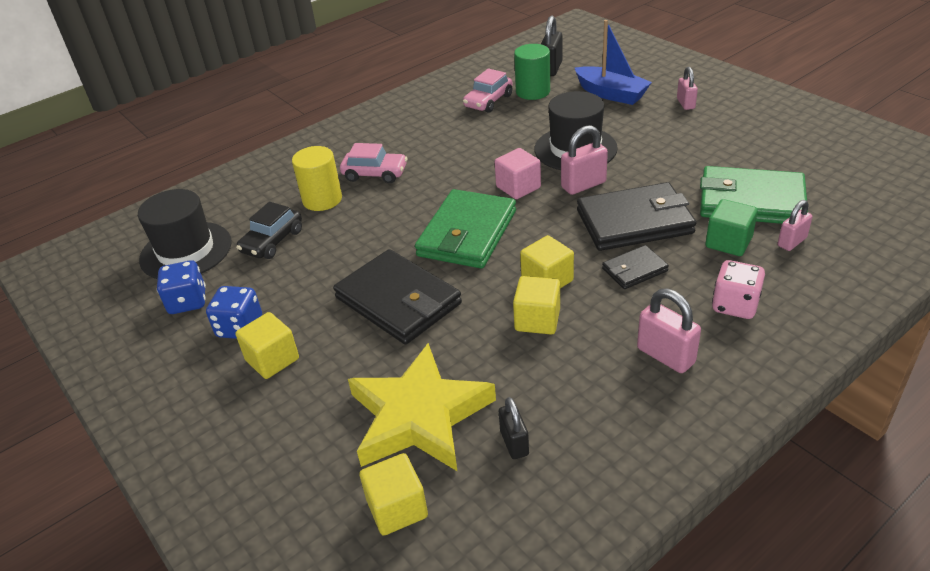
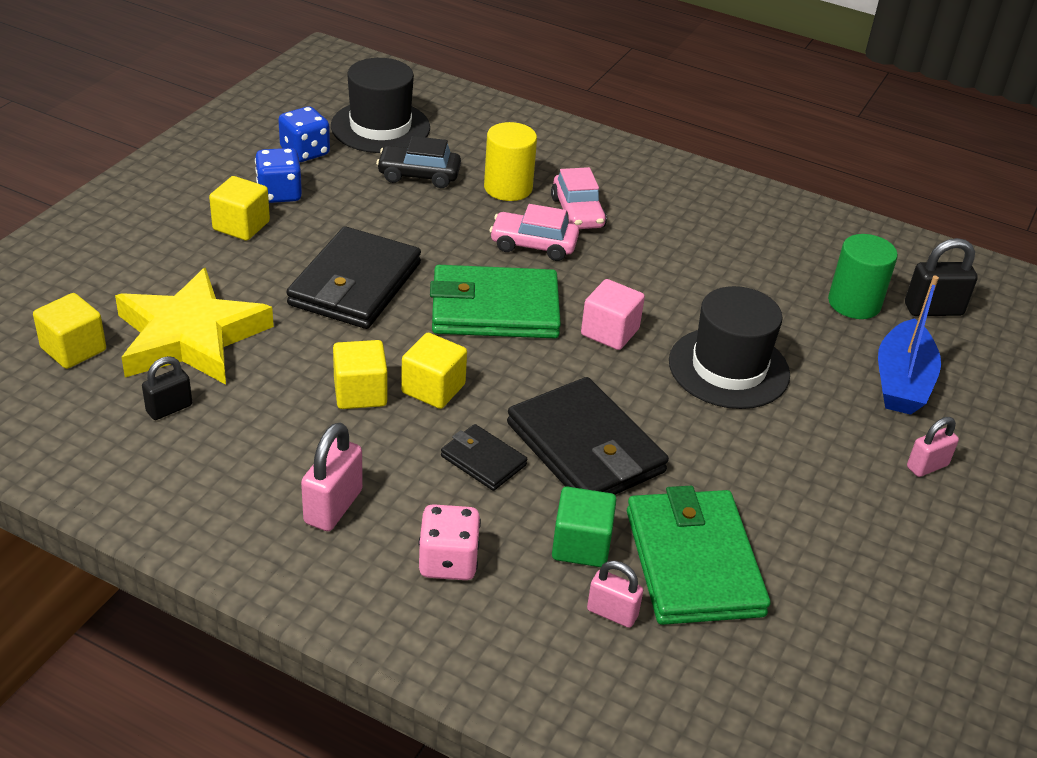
camera: 60 degrees right, 0 degrees up
pink car [463,68,513,113] -> pink car moved to [490,204,579,261]
pink padlock [561,125,608,195] -> none

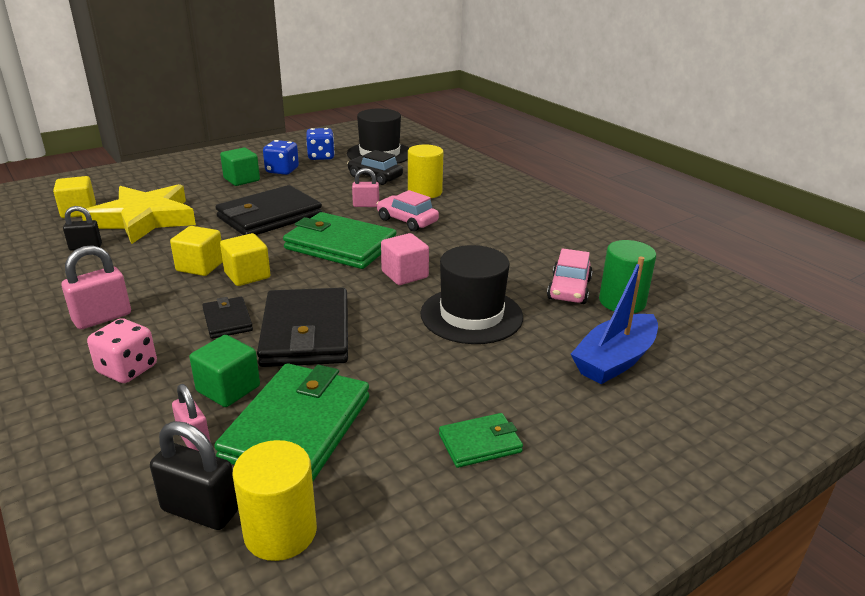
camera: 30 degrees right, 10 degrees down
yellow cube [209,176,270,241] -> green cube [220,148,260,186]
pink car [551,167,607,229] -> pink car moved to [547,248,592,304]
black padlock [905,238,978,316] -> black padlock moved to [150,421,238,530]
pink padlock [907,417,959,477] -> pink padlock moved to [352,168,379,207]
none -> yellow cylinder [232,440,317,561]
none -> green wallet [439,413,523,468]

